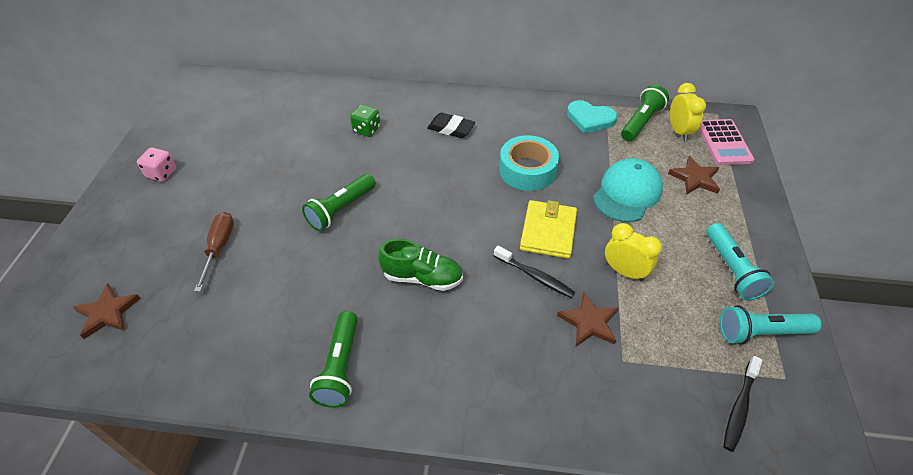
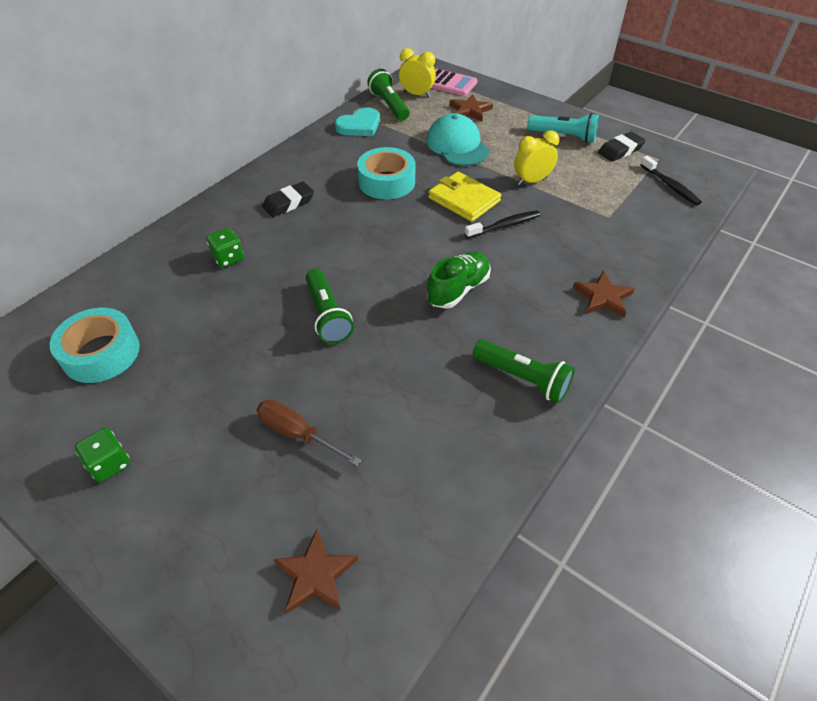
camera: 60 degrees left, 0 degrees up
pink dice [137,147,176,182] -> green dice [74,428,130,482]
brown star [557,292,619,347] -> brown star moved to [573,271,635,318]
turquoise flashlight [720,305,822,345] -> black eraser [598,132,646,162]
none -> turquoise tape [50,308,140,383]

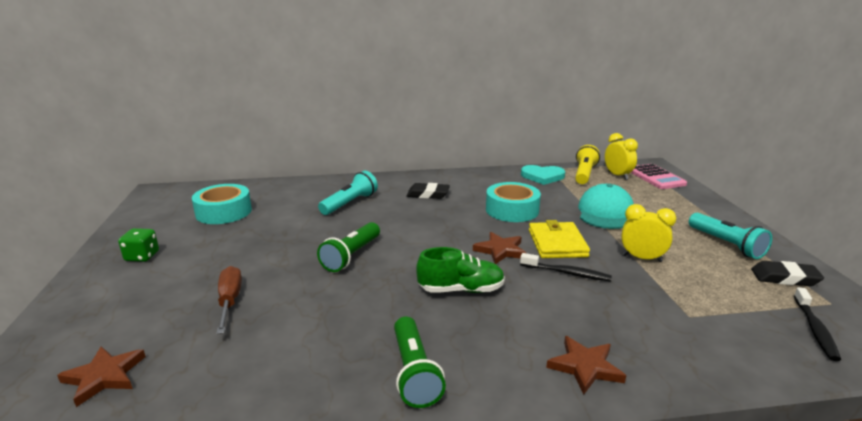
camera: 45 degrees right, 25 degrees down
green dice [206,228,244,268] -> turquoise flashlight [318,171,378,215]
green flashlight [367,69,410,120] -> yellow flashlight [575,145,600,184]
brown star [449,94,493,122] -> brown star moved to [473,232,526,264]

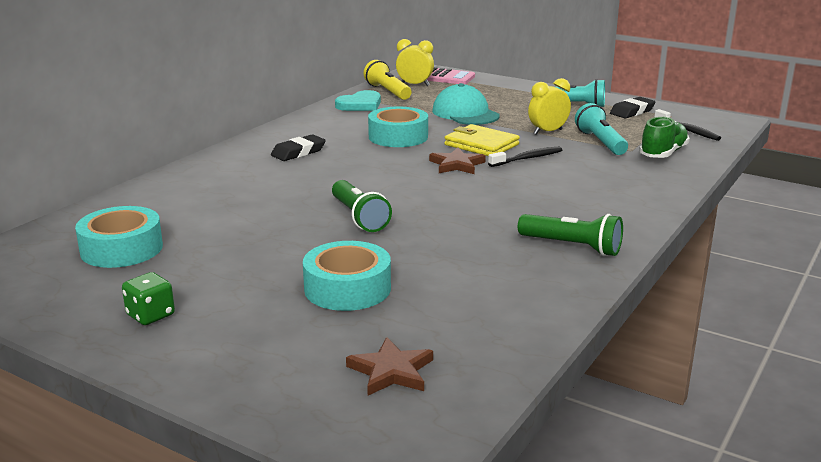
camera: 50 degrees left, 0 degrees up
brown screwdriver [216,266,242,334] -> turquoise tape [303,241,391,311]
turquoise flashlight [318,171,378,215] -> turquoise flashlight moved to [575,103,628,155]
green shoe [416,247,505,293] -> green shoe moved to [639,116,690,158]
brown star [546,336,626,395] -> none

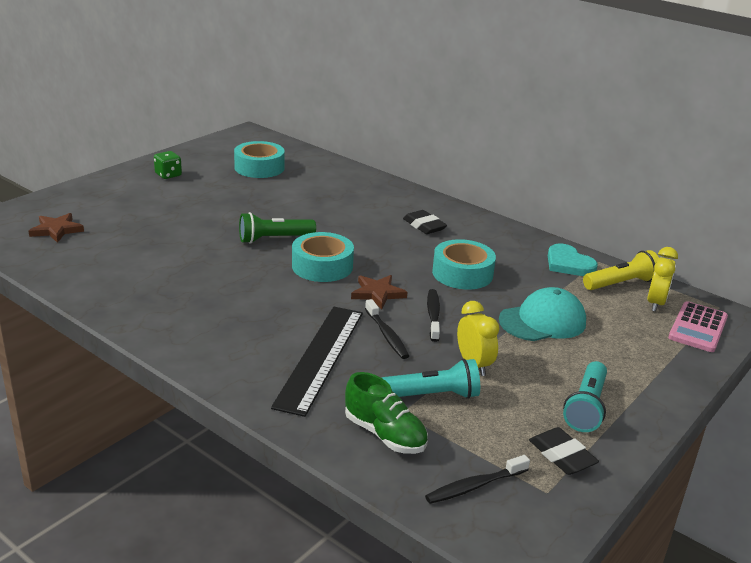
camera: 95 degrees right, 5 degrees up
turquoise tape [303,241,391,311] -> turquoise tape moved to [292,232,354,282]
yellow wallet [444,124,520,156] -> black toothbrush [427,289,440,342]
green flashlight [518,214,623,256] -> none
none -> black ruler [271,307,363,417]

